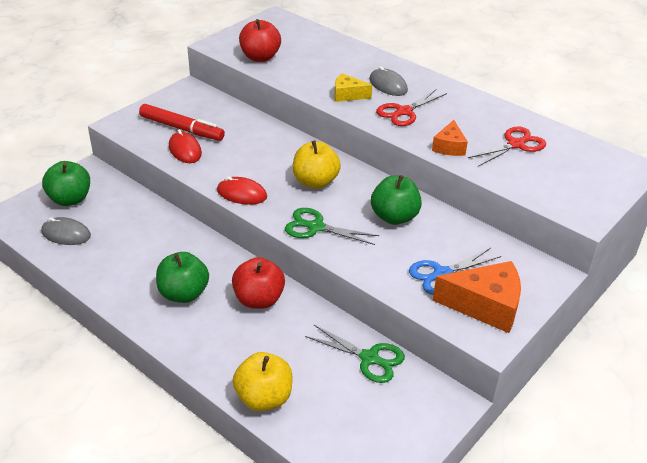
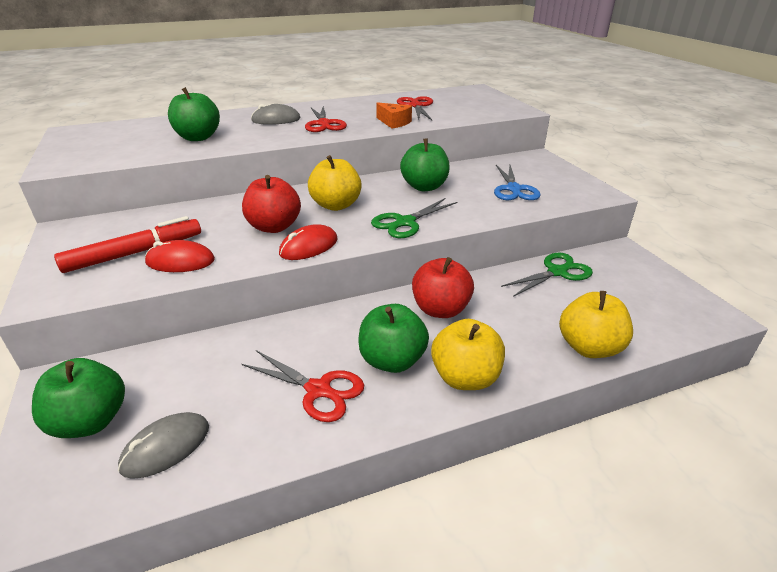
camera: 60 degrees left, 5 degrees down
red apple [239,19,281,62] -> red apple moved to [242,175,301,233]
yellow cheese [334,73,372,102] -> none
orange cheese [432,261,521,333] -> none
none -> green apple [168,87,220,141]
none -> red scissors [242,350,364,422]
none -> yellow apple [431,319,505,390]

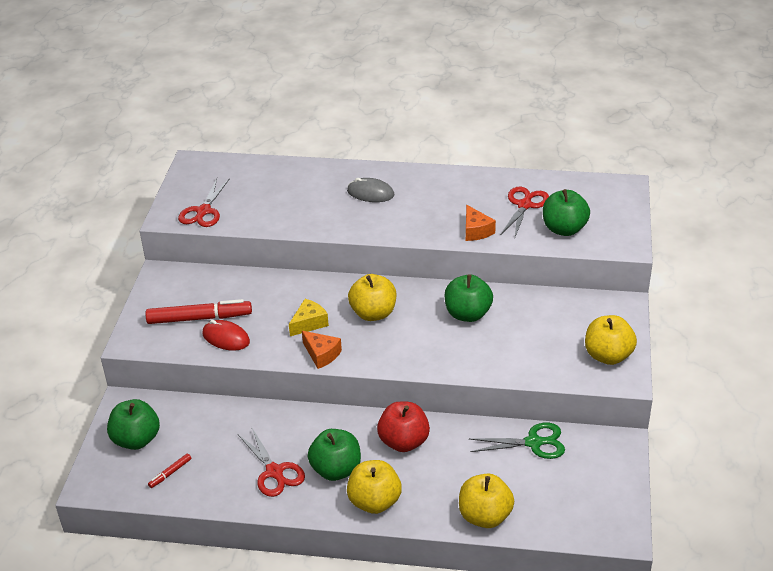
camera: 30 degrees right, 5 degrees up
grey mouse [118,412,209,479] -> red marker [148,453,191,488]
green apple [168,87,220,141] -> green apple moved to [543,189,590,236]
red apple [242,175,301,233] -> yellow cheese [289,299,329,336]
red mouse [279,225,338,260] -> orange cheese [302,331,342,369]
red scissors [305,106,347,132] -> red scissors moved to [178,178,230,227]
green scissors [371,198,457,238] -> none
blue scissors [494,165,541,200] -> none
none -> yellow apple [585,315,637,365]

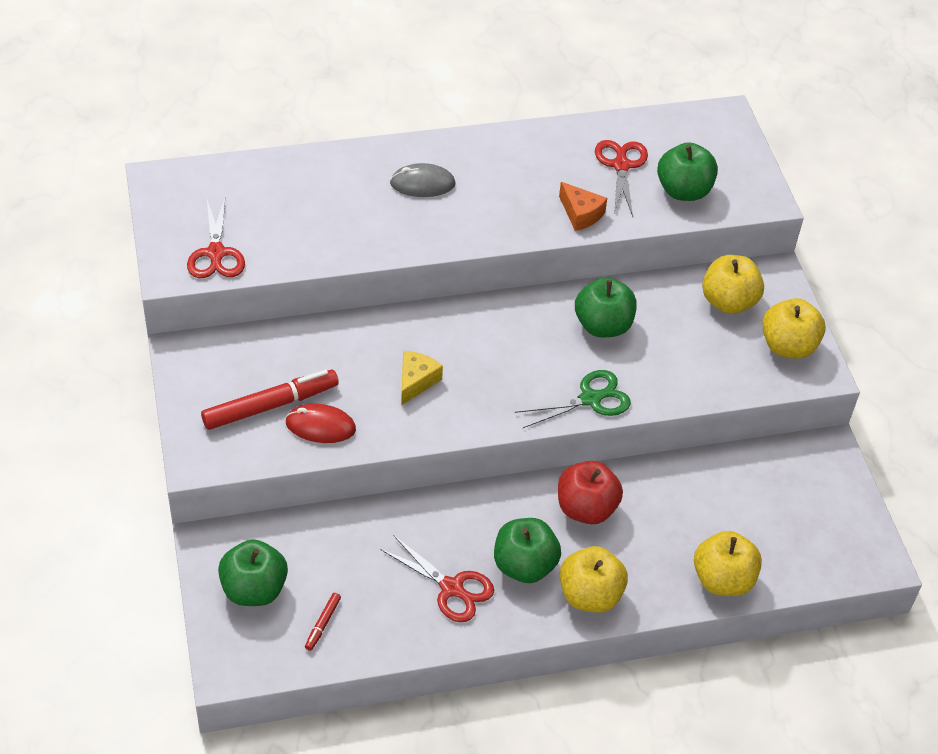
camera: 25 degrees left, 10 degrees up
orange cheese [302,331,342,369] -> none
yellow apple [348,274,396,321] -> yellow apple moved to [702,255,764,314]
green scissors [470,423,565,459] -> green scissors moved to [515,370,631,428]

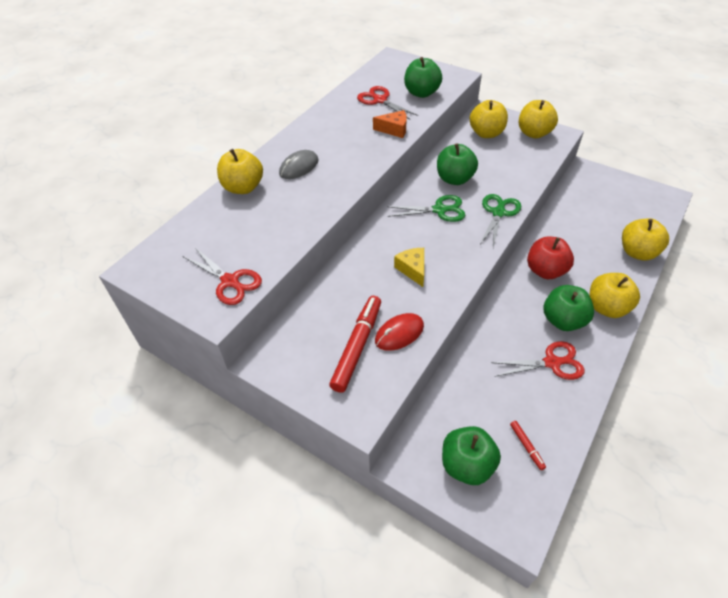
camera: 40 degrees left, 0 degrees up
none -> yellow apple [217,149,263,194]
none -> green scissors [387,195,465,222]

